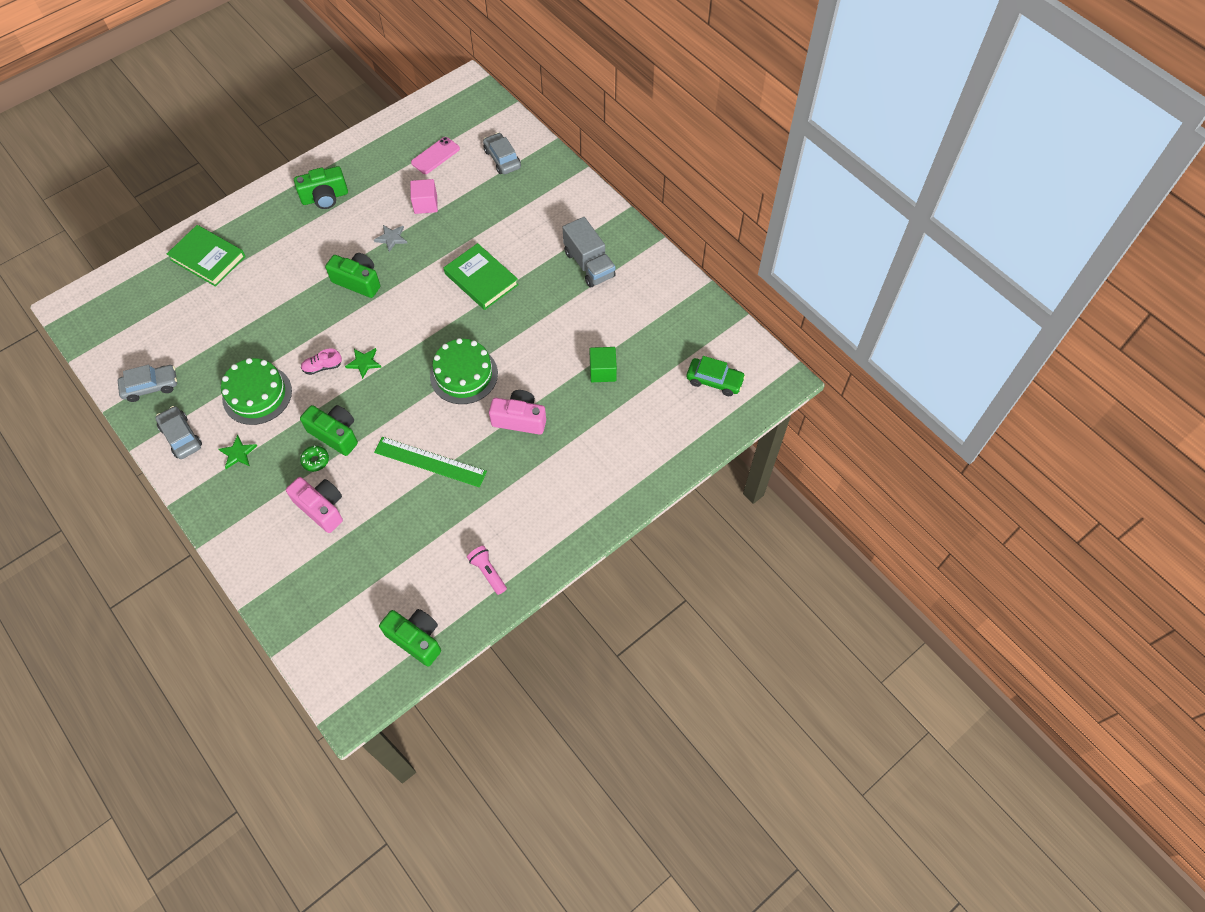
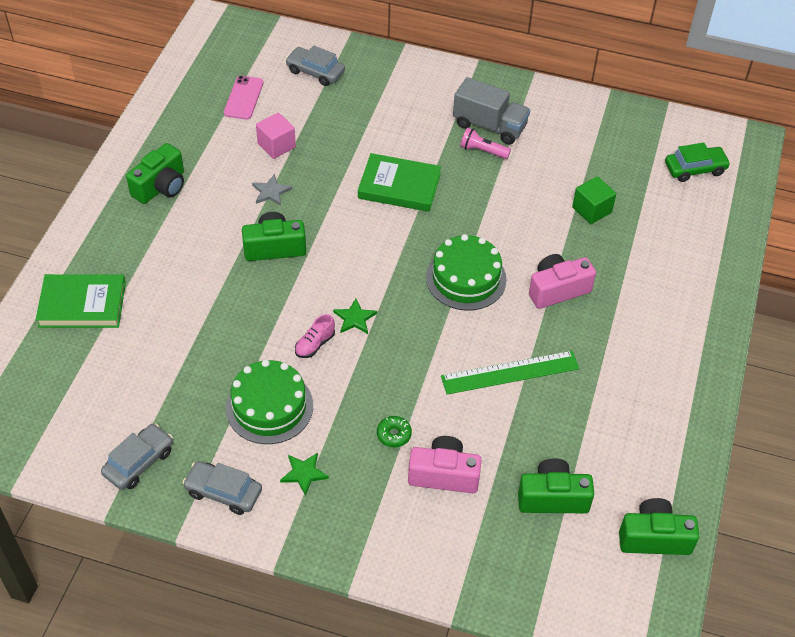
camera: 35 degrees left, 10 degrees down
green camera [300,405,358,456] -> green camera moved to [518,458,594,513]
pink flashlight [467,546,507,595] -> pink flashlight moved to [460,127,511,159]

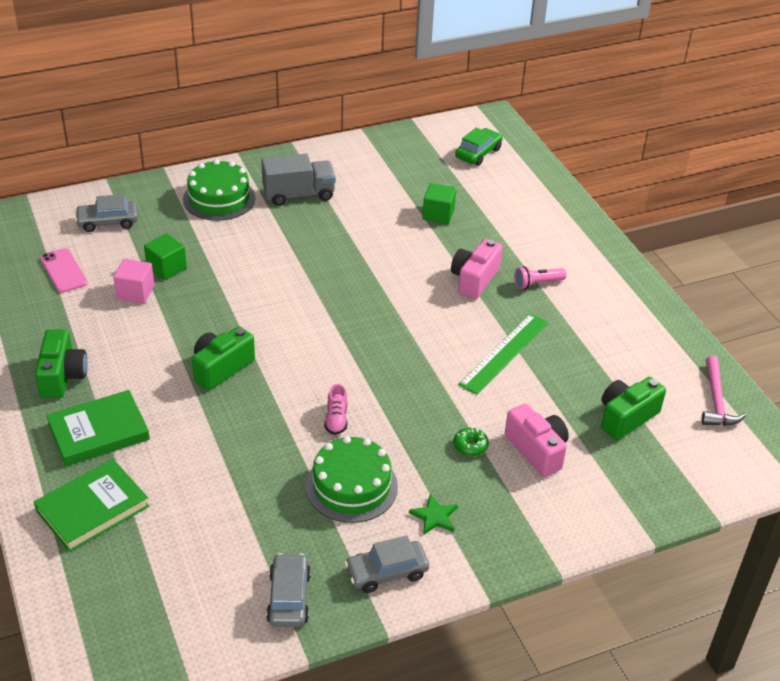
camera: 40 degrees left, 10 degrees down
grey star [252,174,292,206] -> none
green star [333,298,377,334] -> none
green book [358,153,441,212] -> green book moved to [46,390,150,466]
pink camera [408,436,482,493] -> pink camera turned 90 degrees clockwise [505,403,569,477]
green cake [426,234,507,310] -> green cake moved to [183,159,255,221]
pink flashlight [460,127,511,159] -> pink flashlight moved to [514,266,567,290]
green camera [619,498,699,555] -> pink hammer [701,356,746,426]
none -> green cube [144,233,187,280]

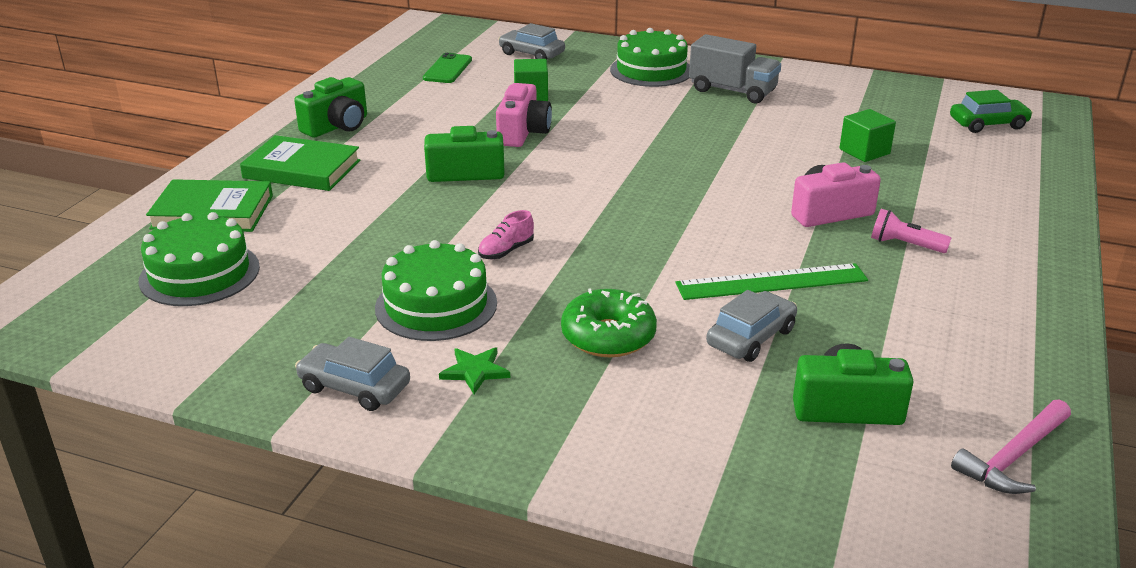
camera: 45 degrees right, 10 degrees down
pink phone [40,248,87,293] -> green phone [423,53,472,83]
pink cube [113,259,154,304] -> none
grey car [266,553,311,627] -> grey car moved to [706,290,797,362]
green donut [454,427,489,456] -> green donut [561,288,657,357], size x1.90
pink camera [505,403,569,477] -> pink camera moved to [496,83,552,147]
none -> green cake [139,212,260,306]

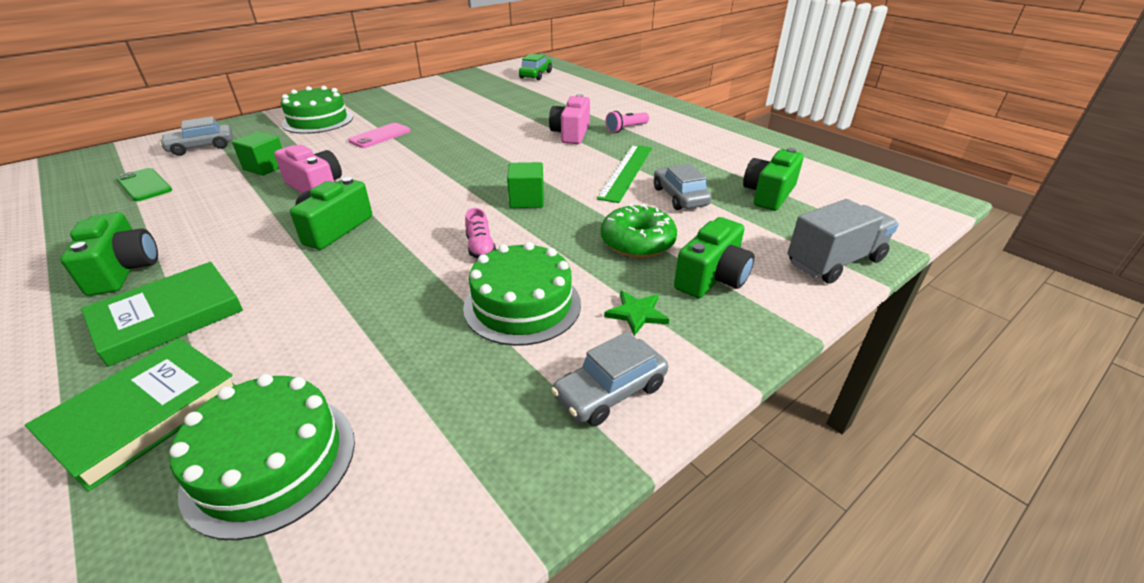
camera: 60 degrees left, 5 degrees up
grey truck [689,34,781,103] -> grey truck moved to [788,199,899,284]
green cube [840,109,896,162] -> green cube moved to [507,162,544,208]
pink hammer [951,399,1071,494] -> none
none -> pink phone [348,123,410,148]
none -> green camera [674,217,754,298]

